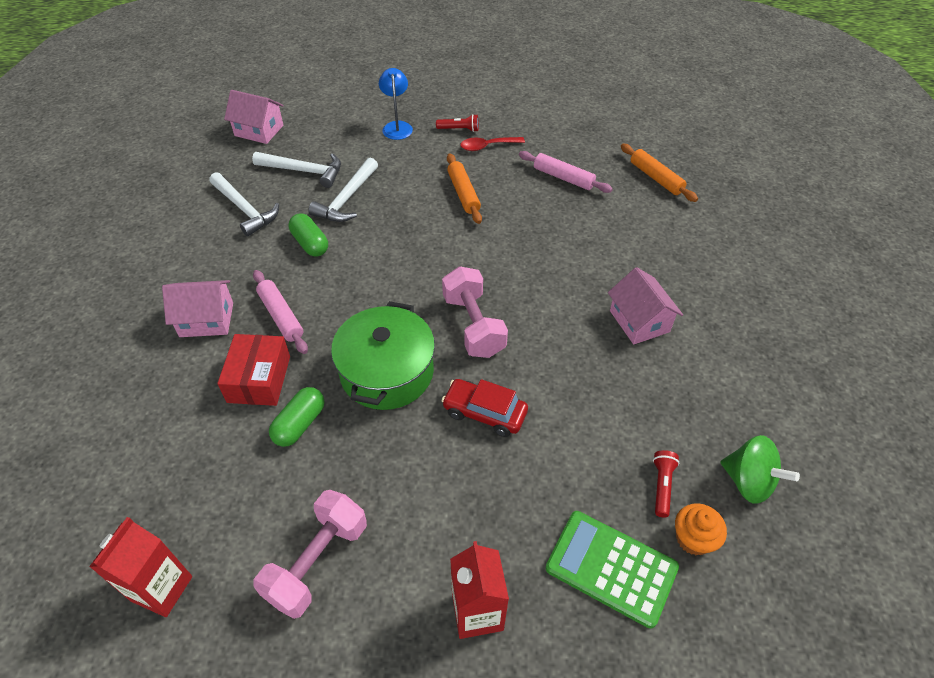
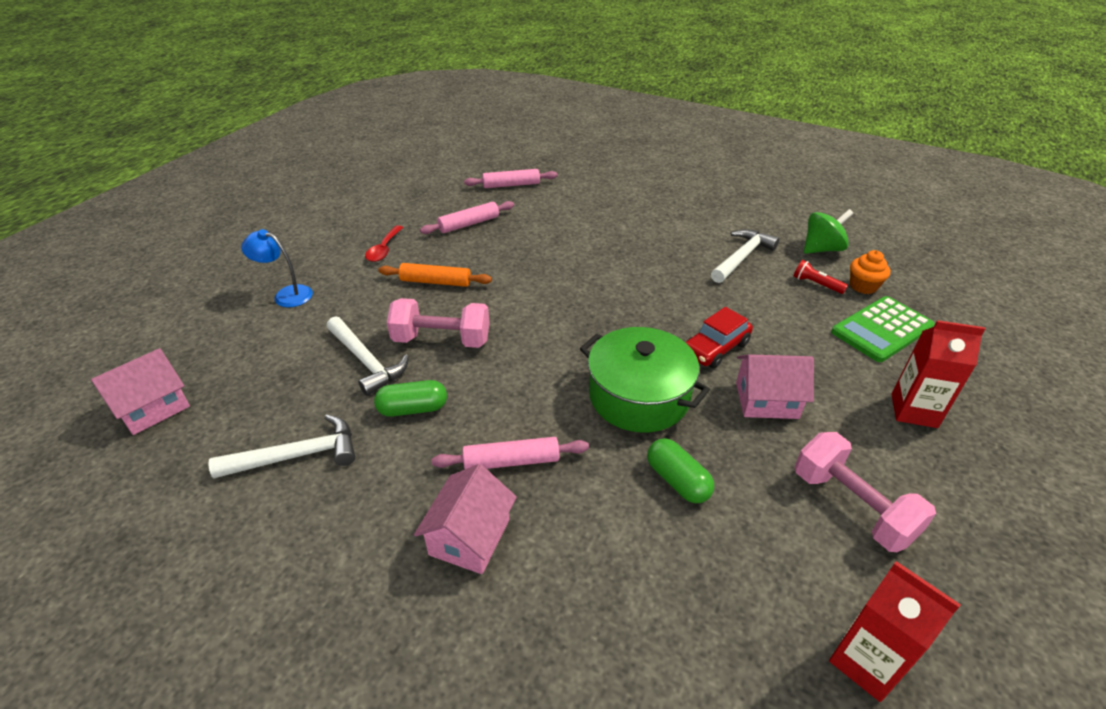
camera: 65 degrees left, 10 degrees down
red box [217,334,290,406] -> none
white hammer [252,152,341,188] -> white hammer moved to [711,229,779,283]
red flashlight [436,114,479,132] -> none
pink dumbbell [442,266,508,358] -> pink dumbbell moved to [387,298,490,348]
pink house [608,267,683,344] -> pink house moved to [736,354,814,419]
orange rolling pin [621,144,698,202] -> pink rolling pin [464,169,557,188]

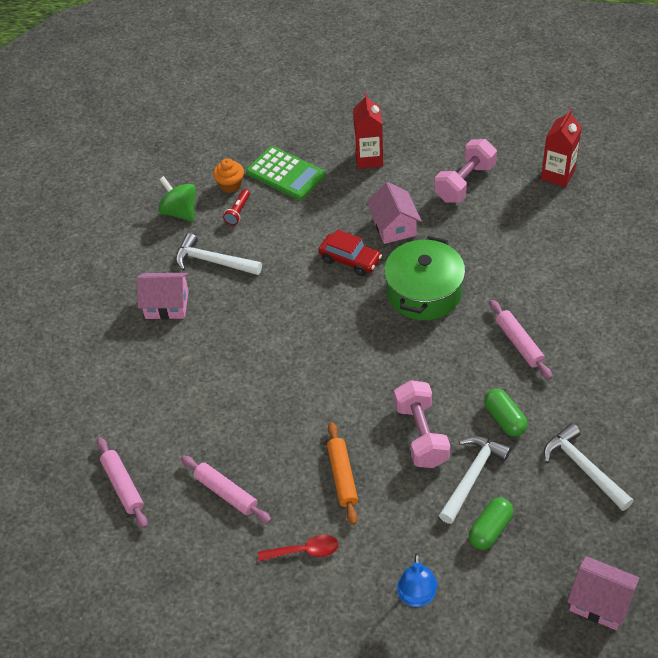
camera: 105 degrees left, 10 degrees up
pink house [414,464,517,574] -> pink house moved to [137,273,189,320]
green capsule [647,438,714,503] -> green capsule moved to [469,498,513,550]

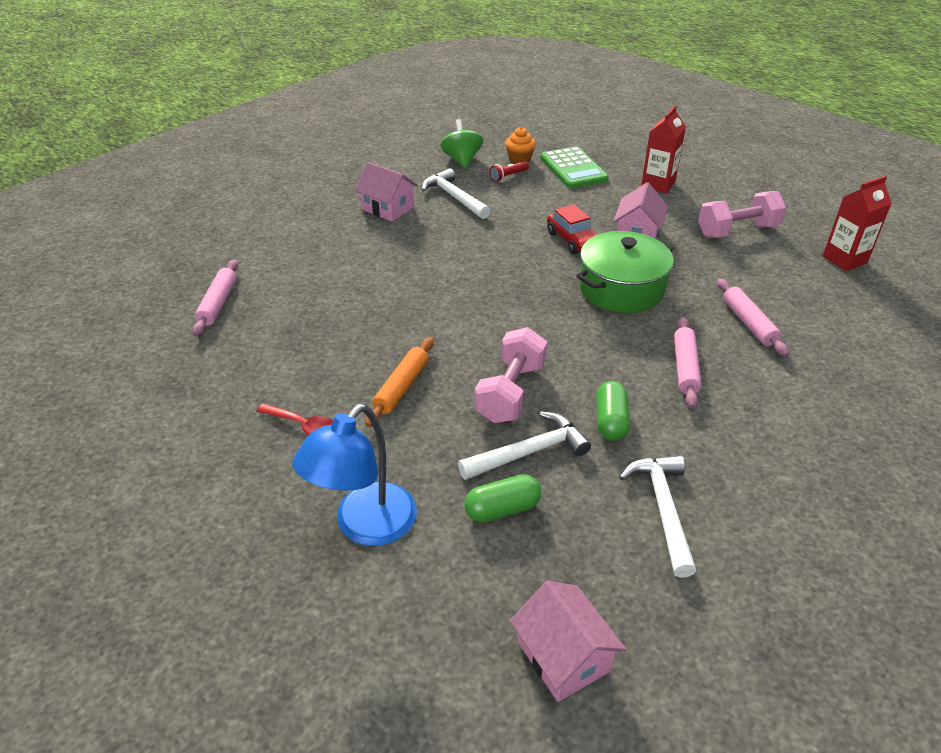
camera: 30 degrees right, 10 degrees down
pink rolling pin [181,455,271,523] -> pink rolling pin moved to [717,279,790,357]
blue lamp [397,553,438,607] -> blue lamp [292,404,417,546], size x1.58

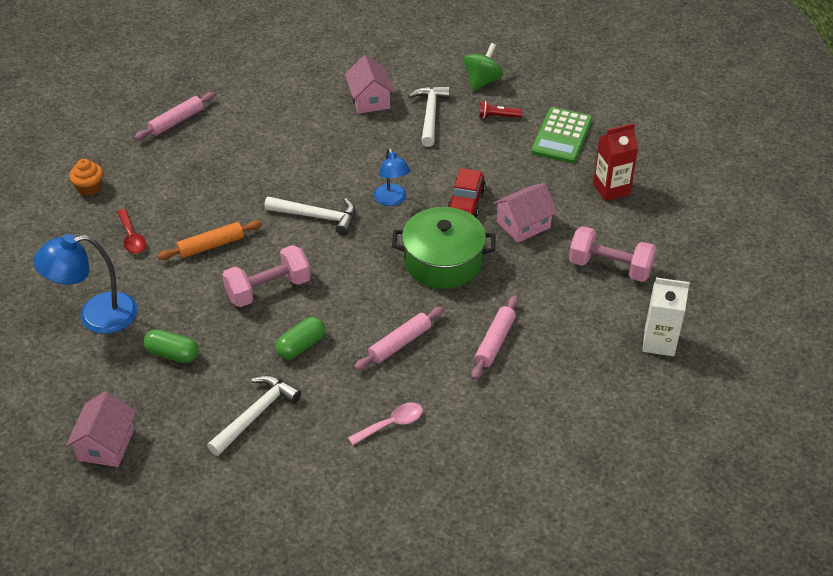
camera: 40 degrees right, 5 degrees up
white hammer [458,412,591,480] -> white hammer moved to [264,196,355,235]
orange cupcake [505,127,536,164] -> orange cupcake moved to [69,159,103,196]
red carton [823,176,892,271] -> white carton [643,278,690,356]
none -> pink spoon [348,402,423,445]
none -> blue lamp [374,148,410,206]

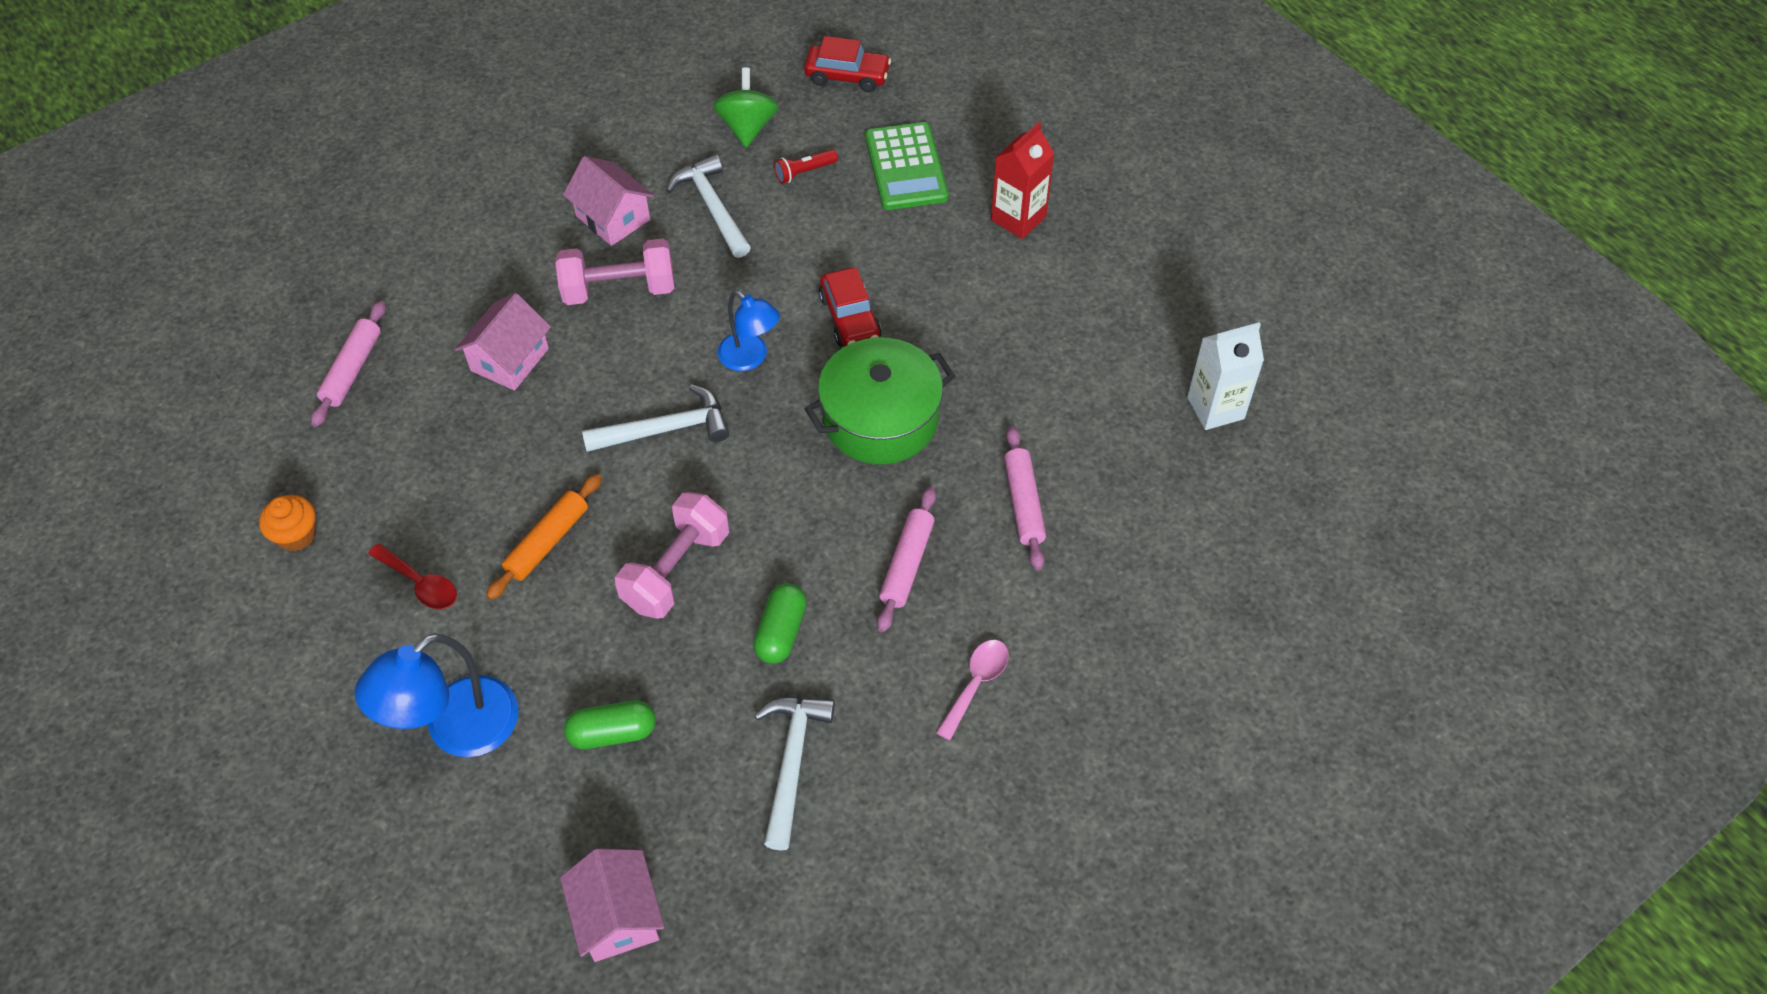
camera: 30 degrees left, 10 degrees up
pink house [493,183,557,243] -> pink house moved to [455,293,551,390]
pink dumbbell [569,226,656,282] -> pink dumbbell moved to [555,238,674,305]
none -> red car [804,36,891,92]

